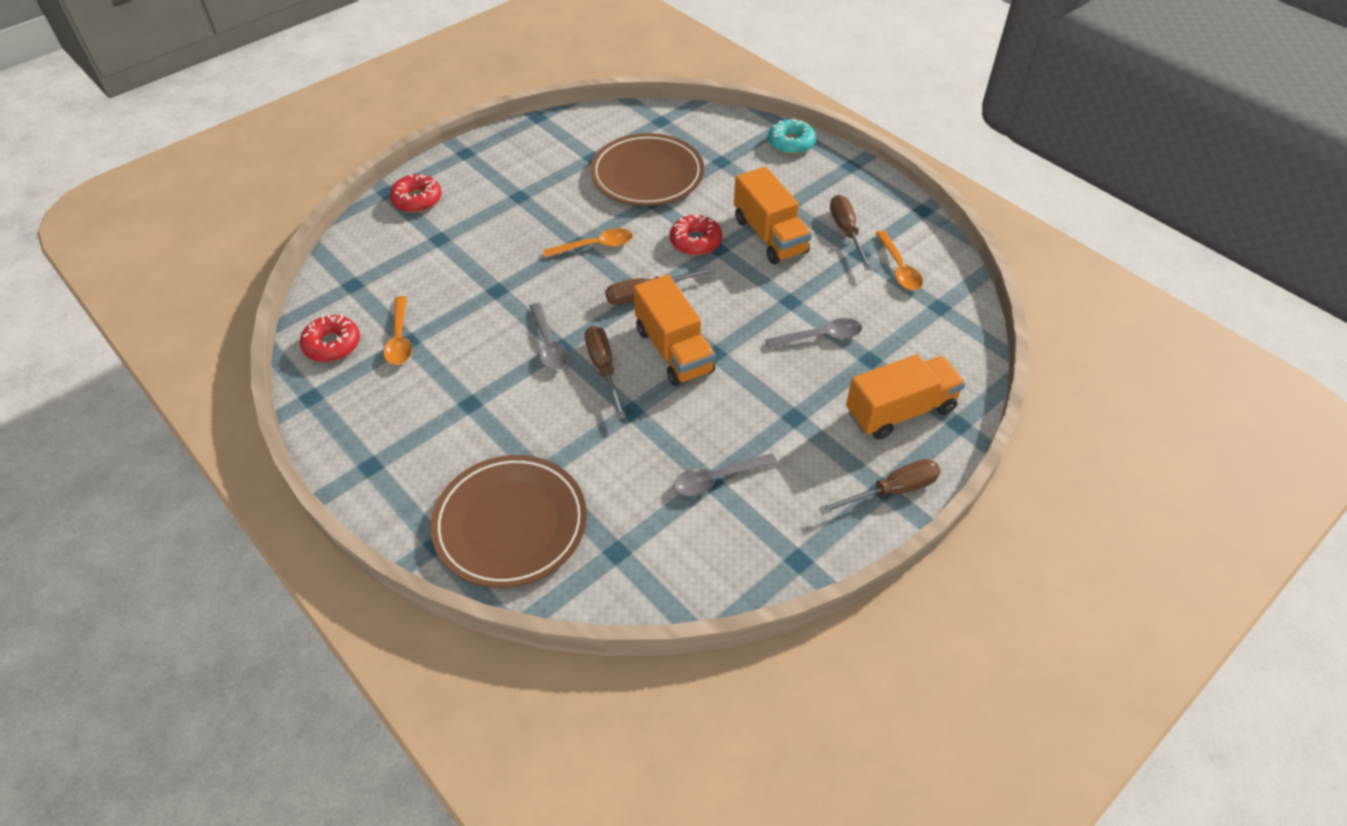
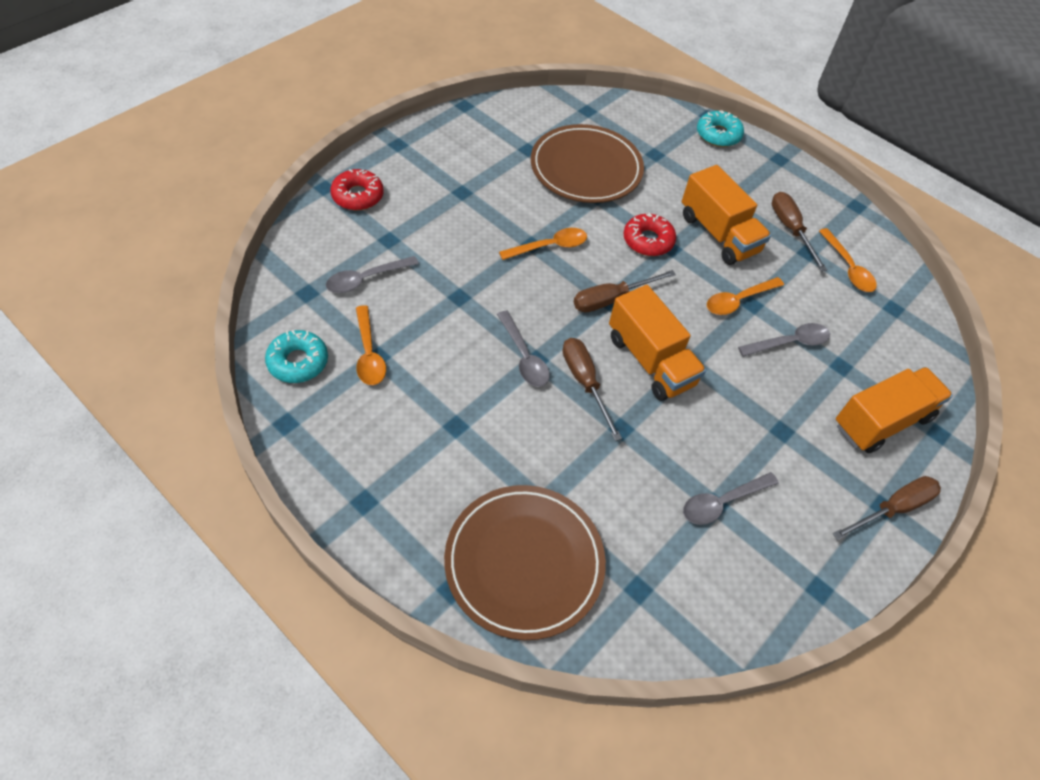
camera: 10 degrees left, 5 degrees up
red donut [300,314,360,362] -> turquoise donut [265,330,328,383]
none -> grey spoon [326,256,419,293]
none -> orange spoon [707,277,784,315]

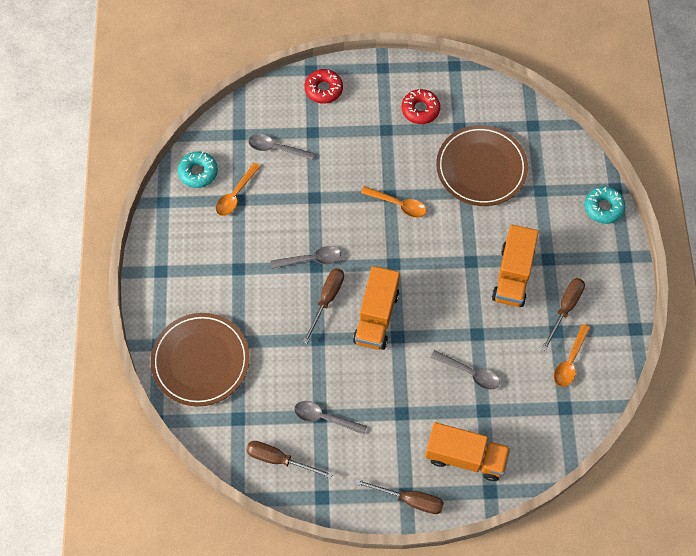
camera: 50 degrees right, 10 degrees up
grey spoon [497,311,550,387] -> grey spoon turned 120 degrees counterclockwise [271,246,341,269]
brown screwdriver [574,270,676,312] -> brown screwdriver moved to [246,441,333,478]
red donut [623,213,676,256] -> red donut moved to [401,89,440,124]
orange spoon [707,277,784,315] -> none

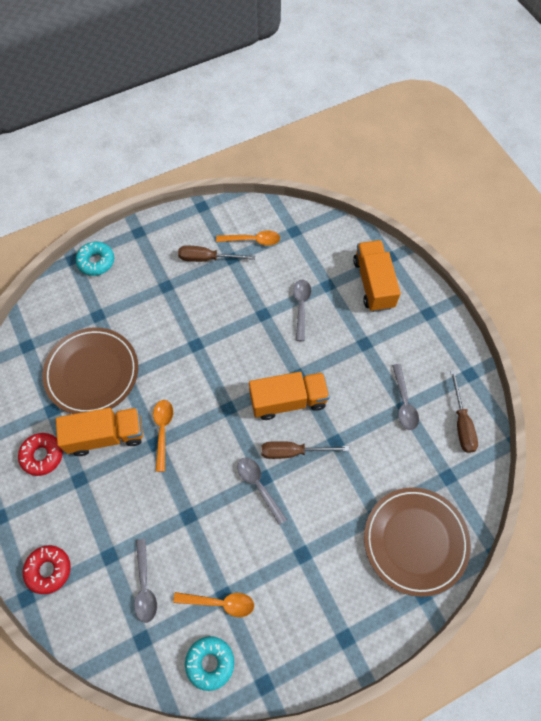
camera: 115 degrees left, 0 degrees up
brown screwdriver [355,479,444,514] -> none
orange truck [492,225,538,307] -> orange truck moved to [56,408,143,456]

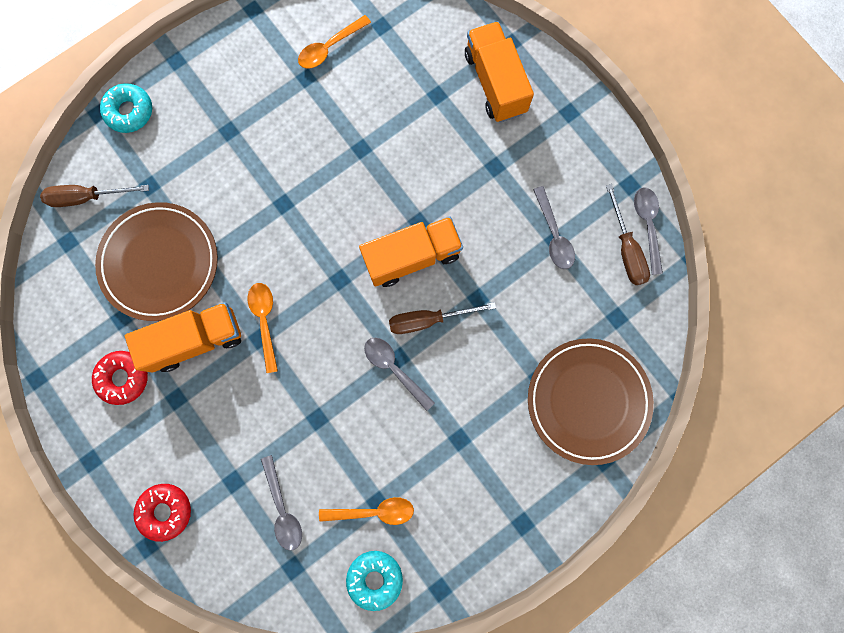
camera: 10 degrees left, 15 degrees up
brown screwdriver [178,246,255,262] -> brown screwdriver moved to [40,185,149,207]
orange spoon [216,230,280,246] -> orange spoon turned 150 degrees clockwise [298,15,371,69]
grey spoon [293,280,311,341] -> grey spoon moved to [634,187,663,275]

